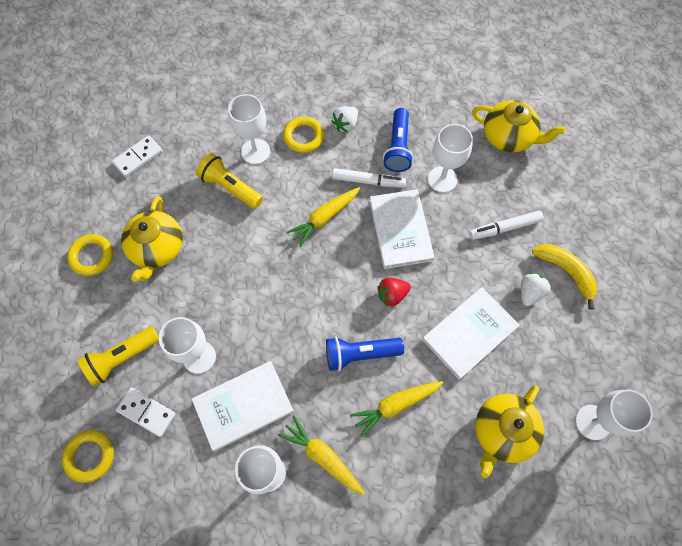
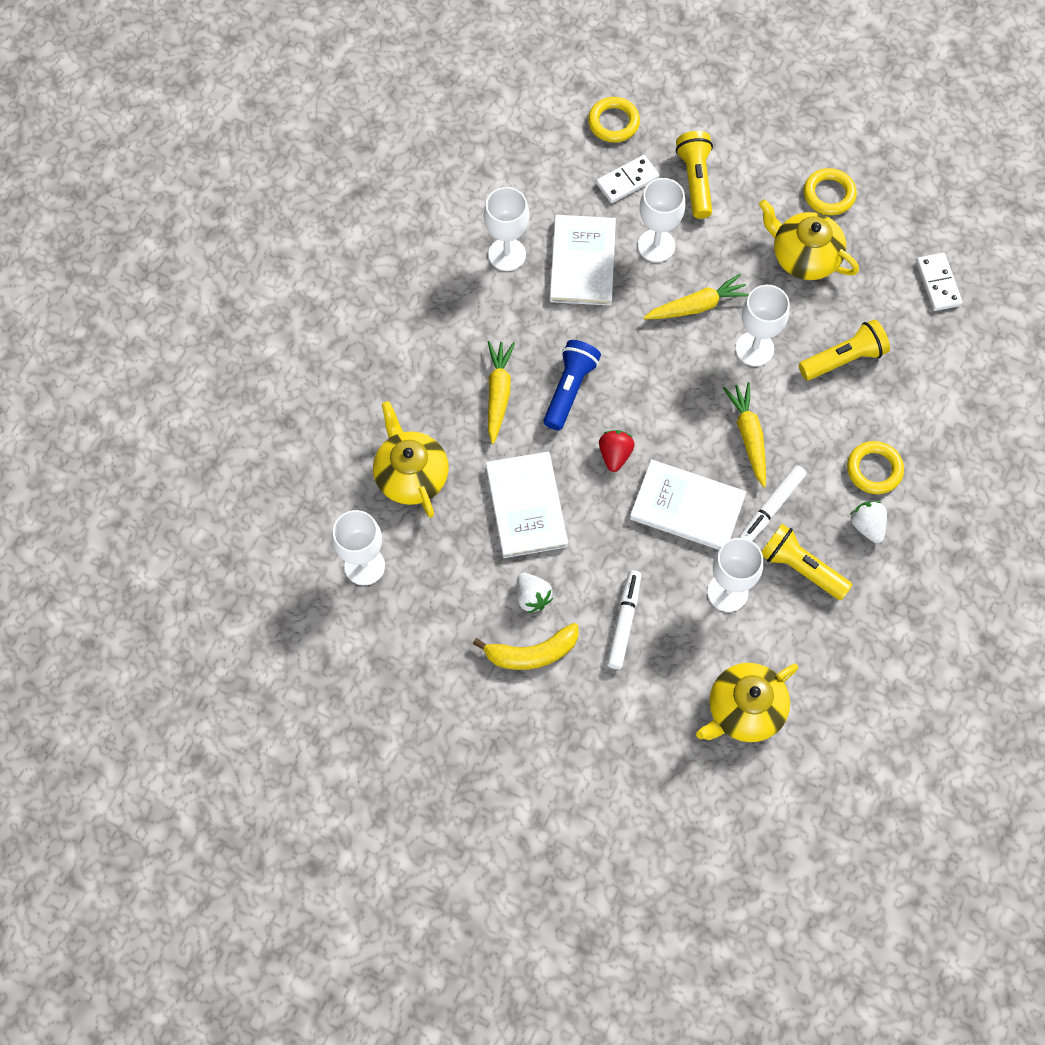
camera: 120 degrees right, 0 degrees up
white goblet [228,94,270,164] -> white goblet moved to [736,285,790,366]
yellow carrot [278,416,365,495] -> yellow carrot moved to [643,274,749,319]
blue flashlight [383,108,413,172] -> yellow flashlight [761,524,852,600]

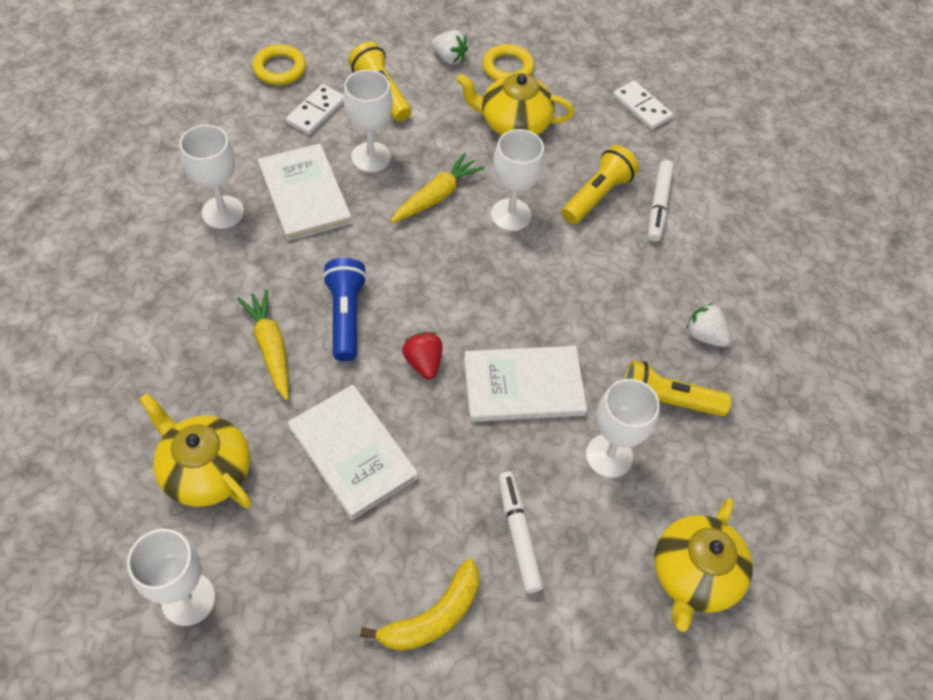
camera: 30 degrees left, 10 degrees down
white strawberry [517,573,553,613] -> white strawberry moved to [431,30,468,65]
yellow carrot [723,382,766,487] -> none
white marker [739,465,806,541] -> white marker moved to [648,160,674,242]
yellow ring [847,441,904,494] -> none

